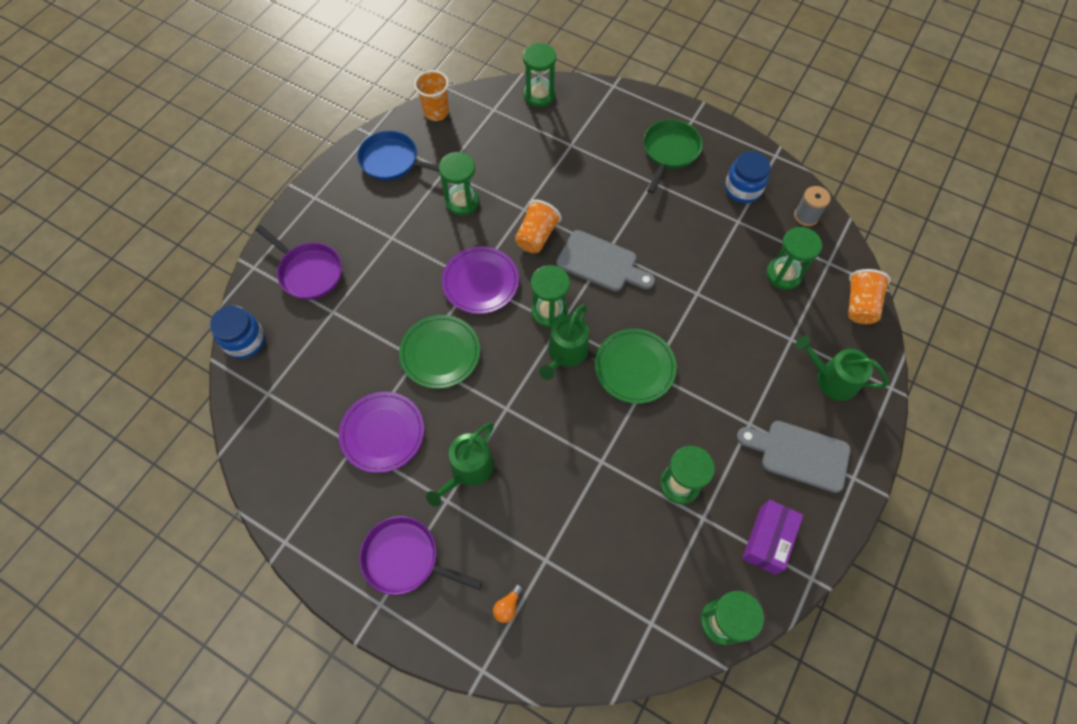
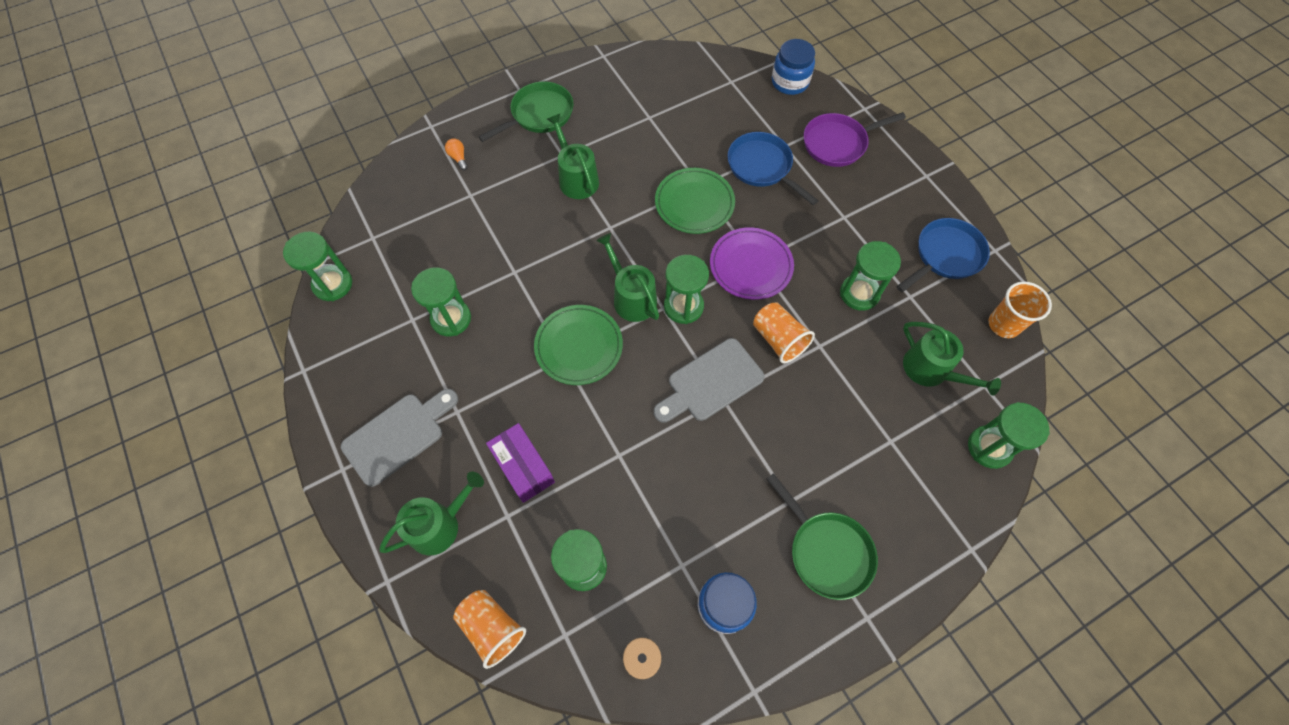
camera: 120 degrees right, 0 degrees up
purple plate [339,392,424,473] -> none
purple pan [360,516,483,595] -> green pan [478,81,574,142]
purple box [742,500,803,575] -> purple box moved to [486,423,555,503]
none -> blue pan [728,132,819,205]
none -> green watering can [903,322,1001,396]

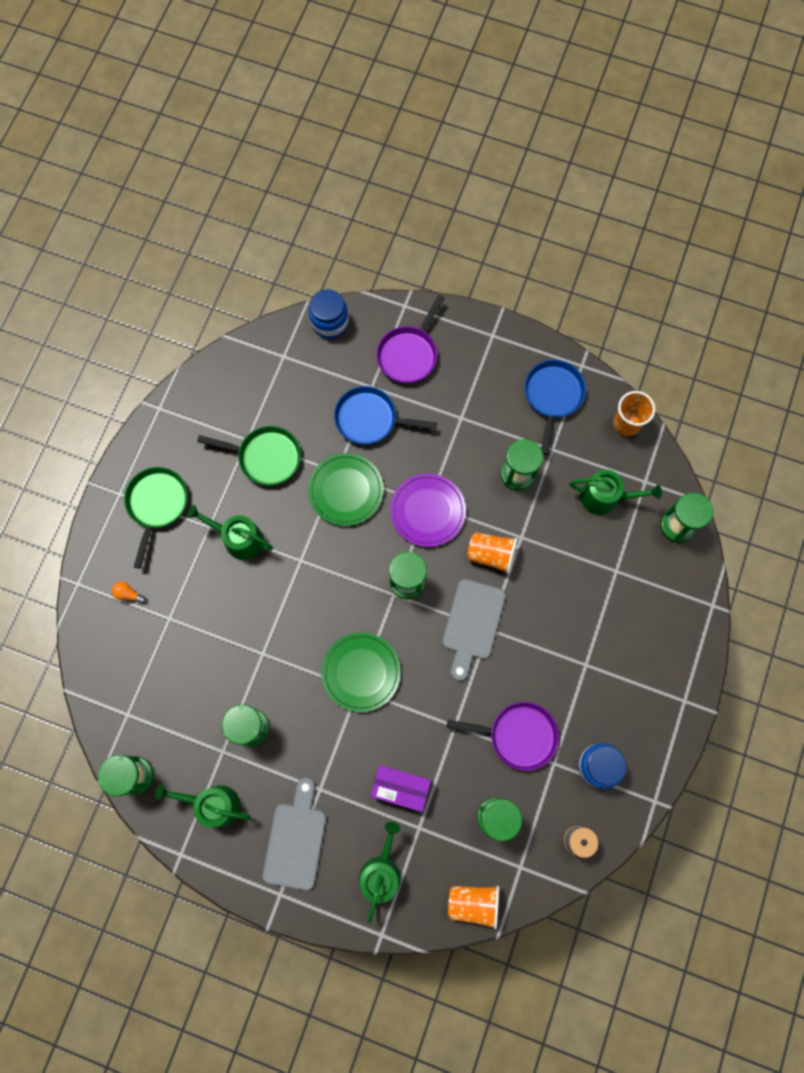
camera: 40 degrees left, 10 degrees up
green watering can [596,233,659,322] -> green watering can moved to [155,784,251,828]
green pan [767,473,878,600] -> green pan moved to [197,426,301,486]
none -> purple pan [447,702,559,771]

